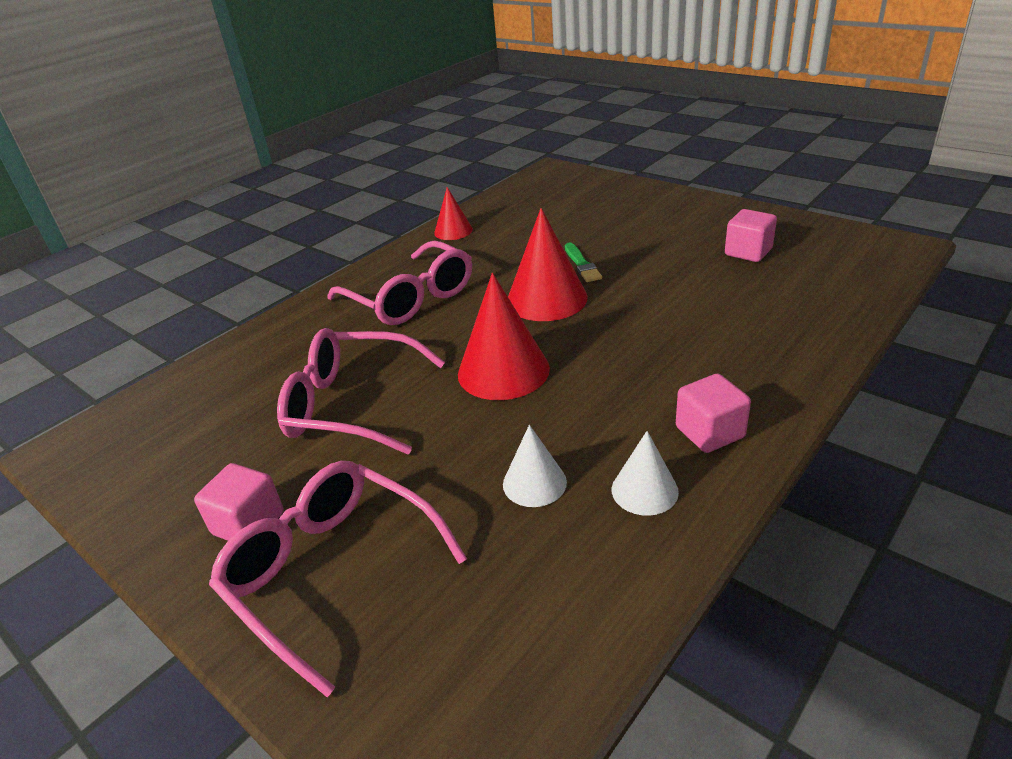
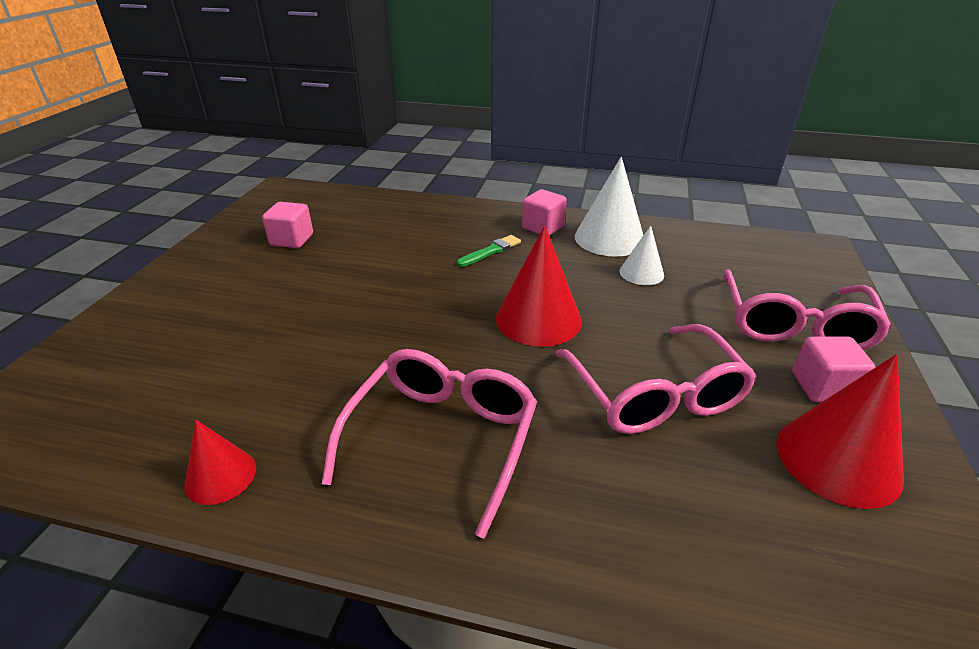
camera: 120 degrees left, 0 degrees up
red cone [508,208,588,321] -> red cone moved to [777,354,904,509]
green brush [565,242,602,282] -> green brush moved to [457,235,521,267]
white cone [612,431,679,516] -> white cone [575,157,643,257], size x1.75

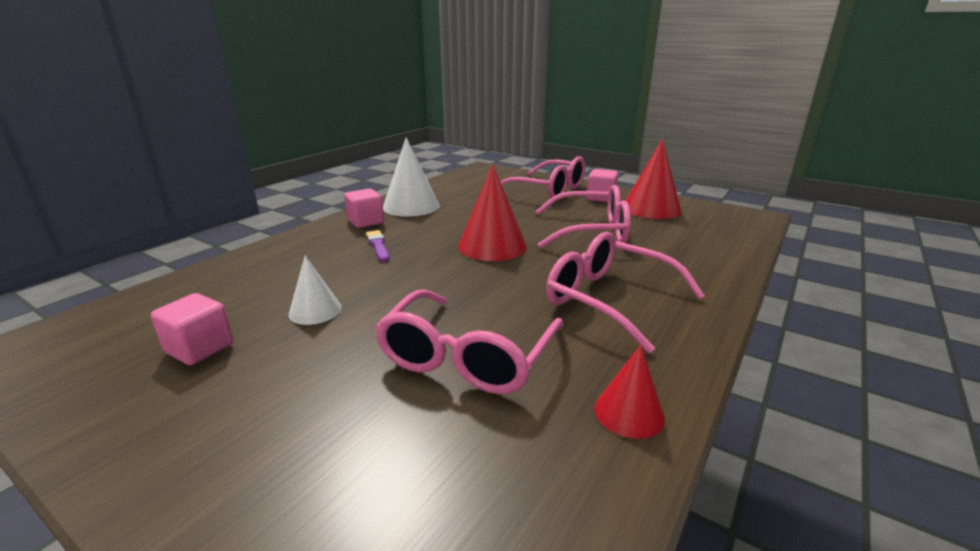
camera: 70 degrees left, 10 degrees down
green brush [457,235,521,267] -> purple brush [366,230,390,262]
white cone [619,225,664,285] -> white cone moved to [289,256,342,325]
none -> pink glasses [375,290,563,394]

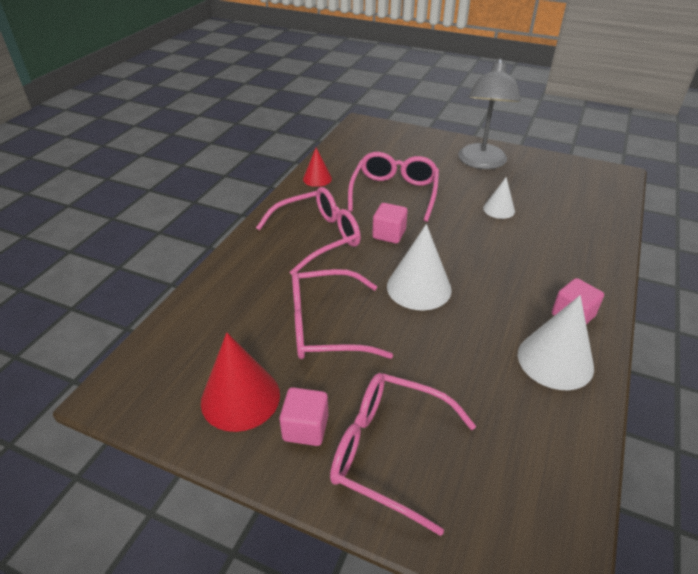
camera: 170 degrees right, 15 degrees up
pink cube [151,293,233,365] -> pink cube moved to [372,203,408,244]
purple brush [366,230,390,262] -> none
red cone [458,164,527,261] -> white cone [387,224,452,311]
pink glasses [546,232,705,353] -> pink glasses turned 60 degrees counterclockwise [256,187,361,275]
none -> grey lamp [458,58,521,169]

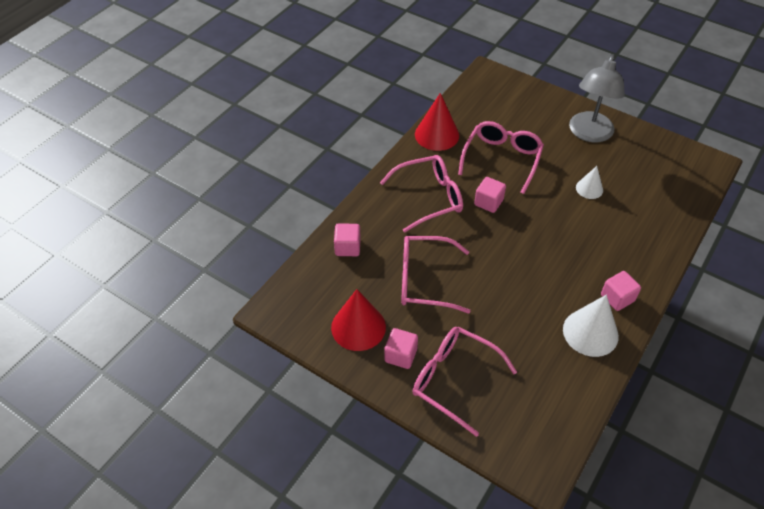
camera: 10 degrees right, 10 degrees up
red cone [303,148,332,187] -> red cone [415,93,459,151], size x1.75
white cone [387,224,452,311] -> none
none -> pink cube [334,223,361,256]

